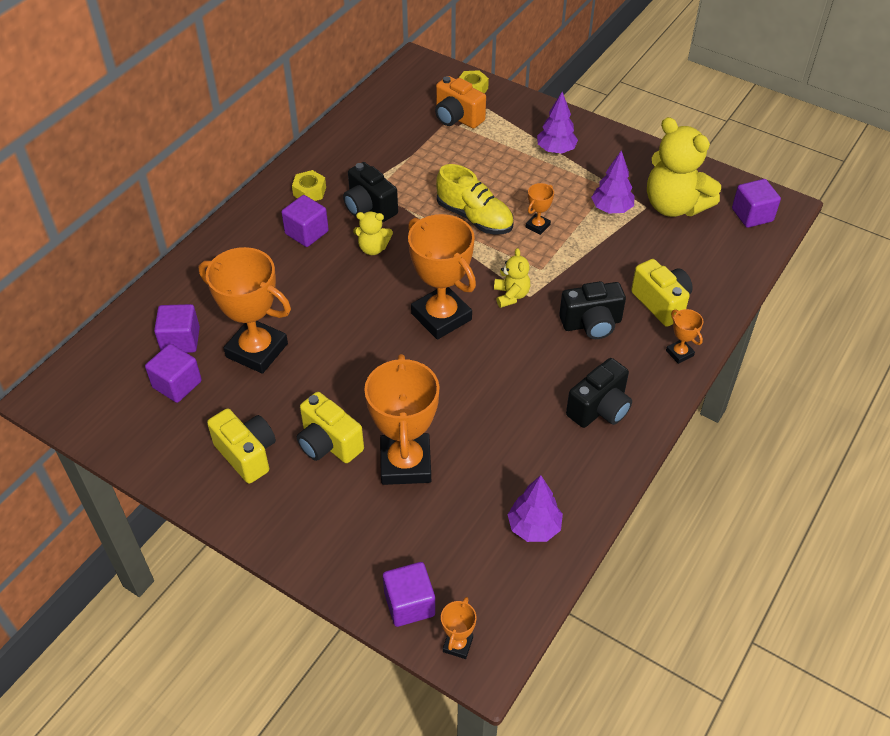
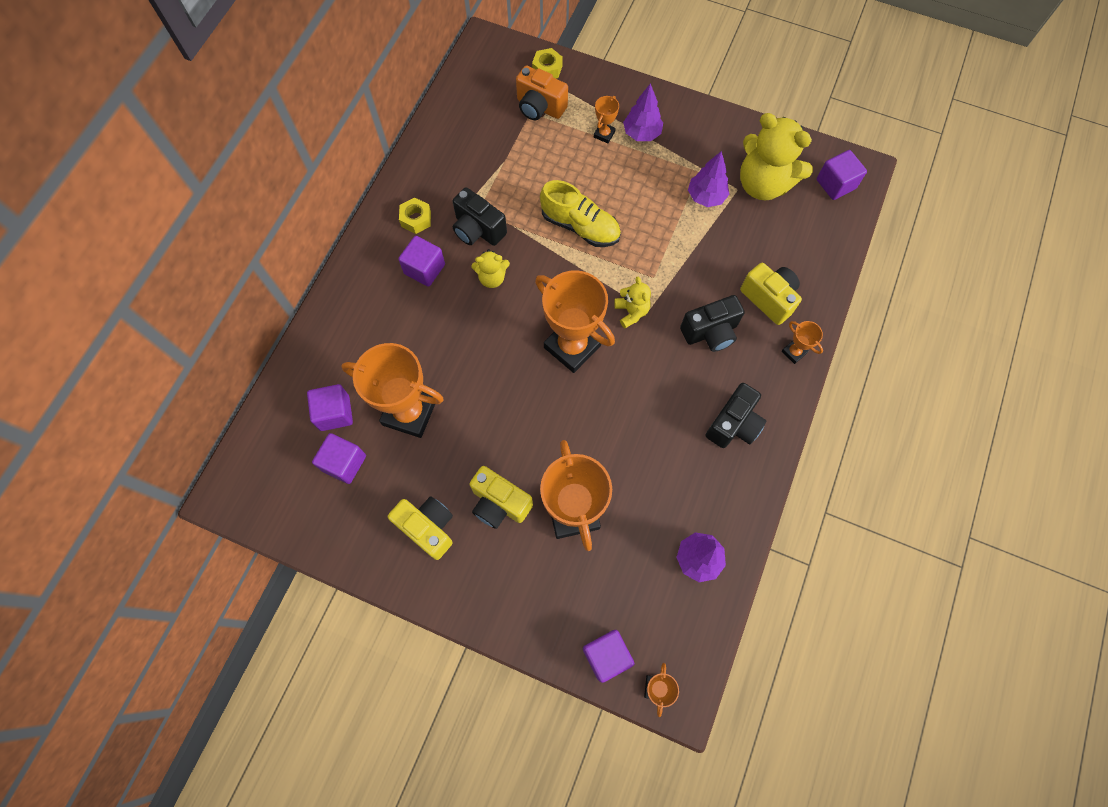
camera: 10 degrees left, 20 degrees up
orange trophy [526,183,554,235] -> orange trophy moved to [594,96,619,143]

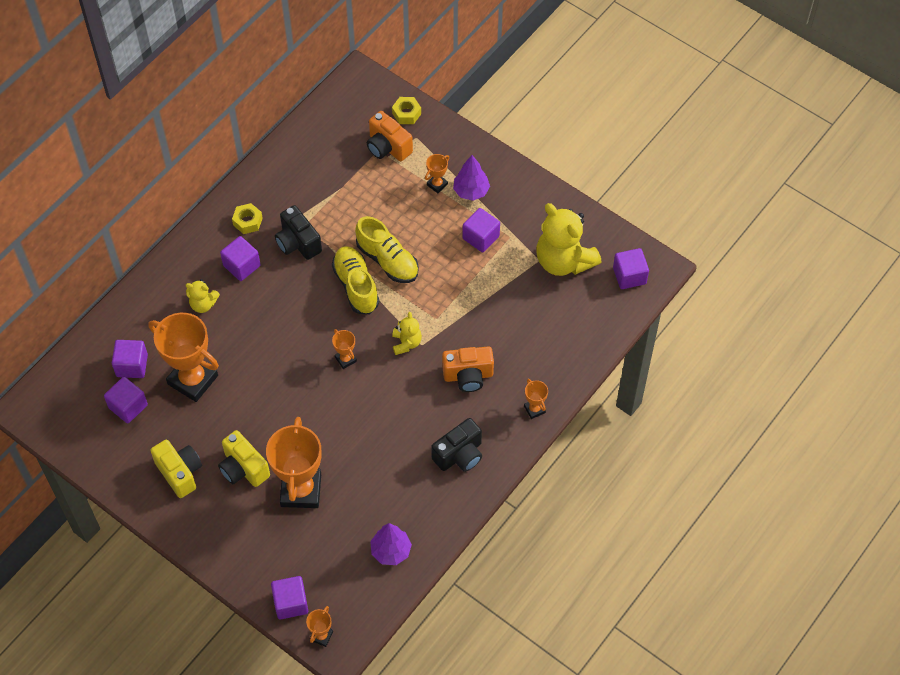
camera: 15 degrees right, 10 degrees down
yellow teddy bear [471,249,510,288] -> yellow teddy bear moved to [186,279,220,313]
orange trophy [535,270,615,373] -> orange trophy [332,329,357,369], size x0.44
black camera [680,295,745,352] -> orange camera [442,346,494,392]
purple tree [688,151,729,207] -> none
yellow camera [740,263,802,325] -> none
none -> yellow shoe [332,246,379,314]
none -> purple cube [463,208,500,252]

